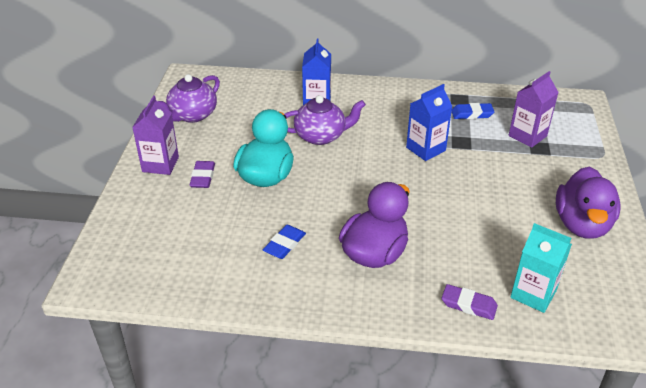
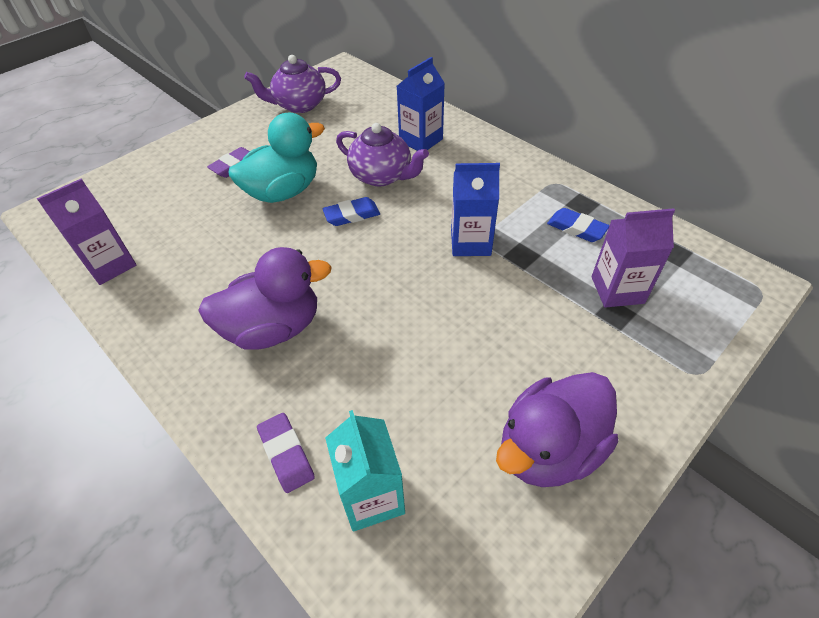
camera: 40 degrees right, 10 degrees up
purple carton [132,96,179,175] -> purple carton moved to [37,179,136,285]
blue eraser [263,225,306,259] -> blue eraser moved to [322,197,380,226]

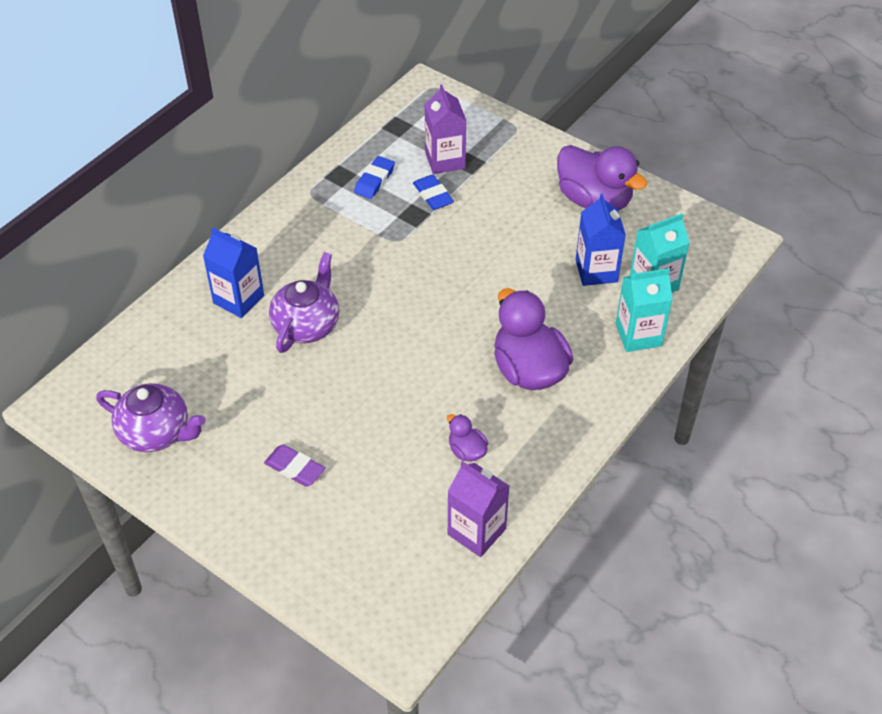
camera: 100 degrees left, 0 degrees up
turquoise duck [229,112,325,203] -> none
purple teapot [244,55,341,113] -> purple teapot turned 45 degrees counterclockwise [96,383,205,452]
purple eraser [257,413,315,493] -> turquoise carton [616,268,673,352]
blue eraser [322,197,380,226] -> blue eraser moved to [413,175,454,210]
blue carton [451,163,500,256] -> blue carton moved to [576,194,626,286]
none -> purple duck [447,414,488,461]

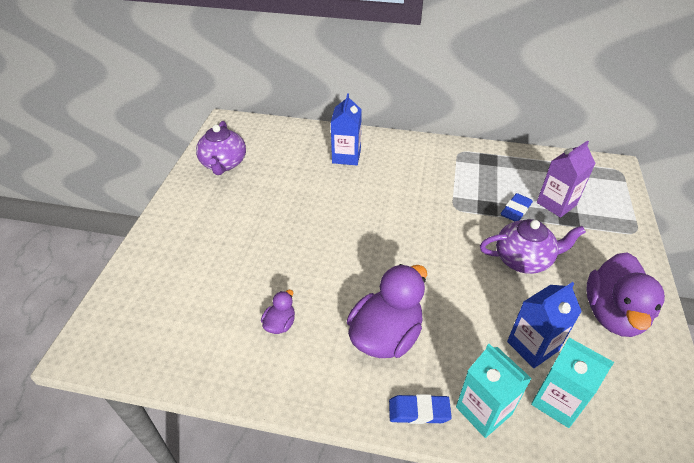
camera: 65 degrees right, 5 degrees down
purple eraser [264,445,325,487] -> none
purple teapot [269,252,339,353] -> purple teapot moved to [480,219,586,274]
blue eraser [354,156,395,199] -> blue eraser moved to [389,394,452,424]
purple carton [448,461,510,557] -> none

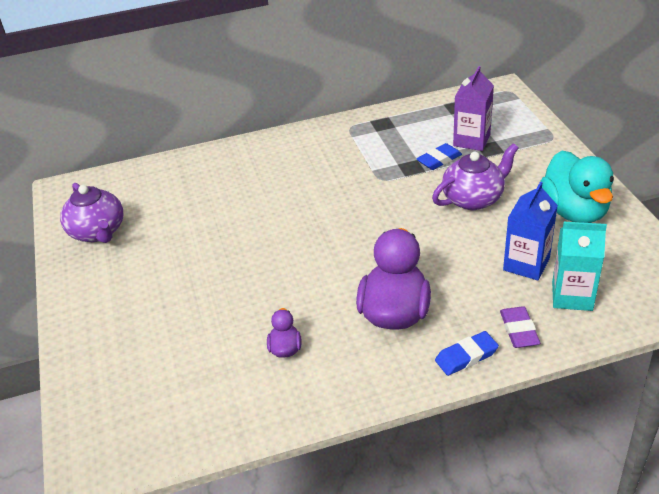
camera: 25 degrees left, 5 degrees down
blue carton [331,93,362,165] -> none
turquoise carton [456,344,532,438] -> purple eraser [500,306,540,348]
blue eraser [501,193,533,221] -> blue eraser turned 45 degrees clockwise [416,143,462,170]
purple duck [586,252,665,337] -> turquoise duck [540,151,614,223]

